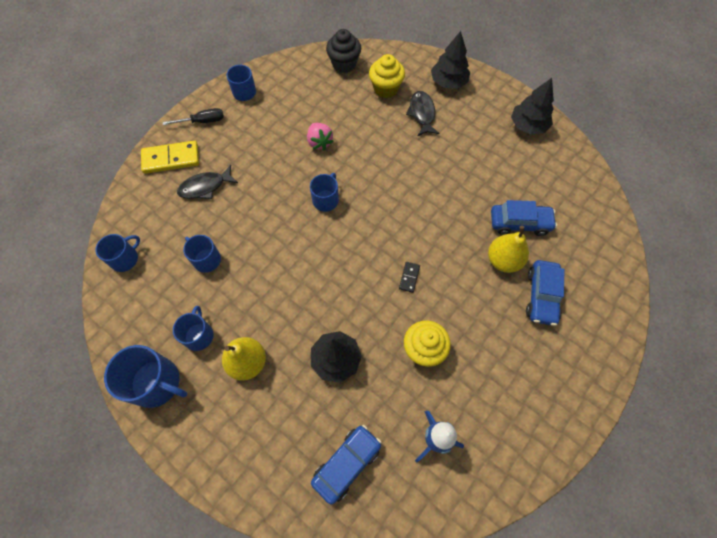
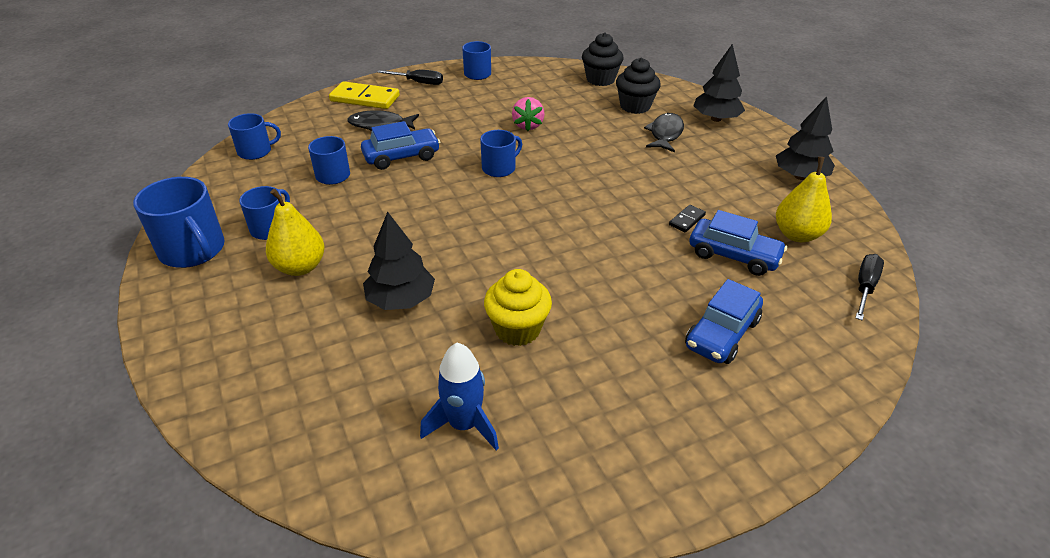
camera: 25 degrees right, 25 degrees down
blue car [311,425,382,505] -> blue car moved to [361,121,440,170]
yellow cupcake [369,54,405,98] -> black cupcake [616,58,661,114]
black domino [399,262,420,293] -> black domino moved to [669,205,706,232]
yellow pear [488,226,529,273] -> yellow pear moved to [776,157,832,242]
none -> black screwdriver [855,254,884,320]

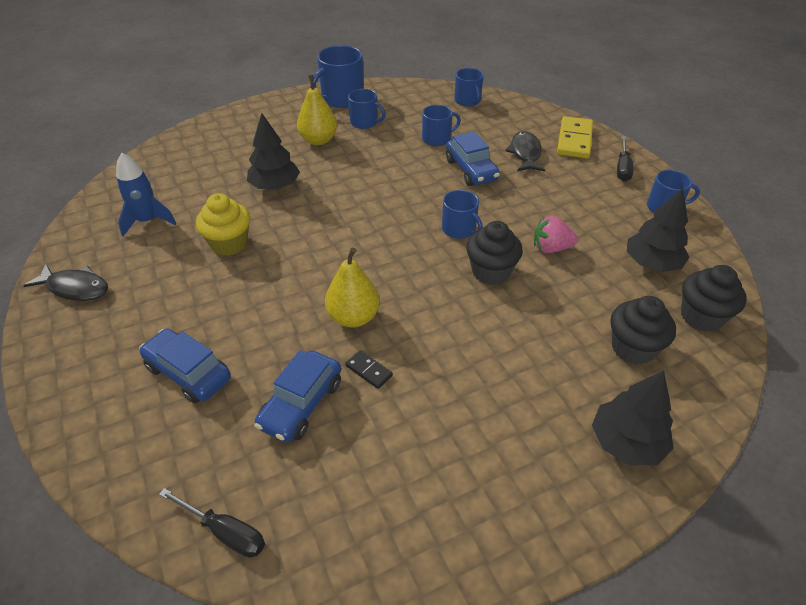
camera: 90 degrees right, 5 degrees up
black fish [644,113,684,152] -> black fish moved to [23,264,108,301]
black tree [776,96,835,180] -> black tree moved to [627,188,690,272]
yellow pear [776,157,832,242] -> yellow pear moved to [325,247,380,327]
none -> black cupcake [466,221,523,285]

